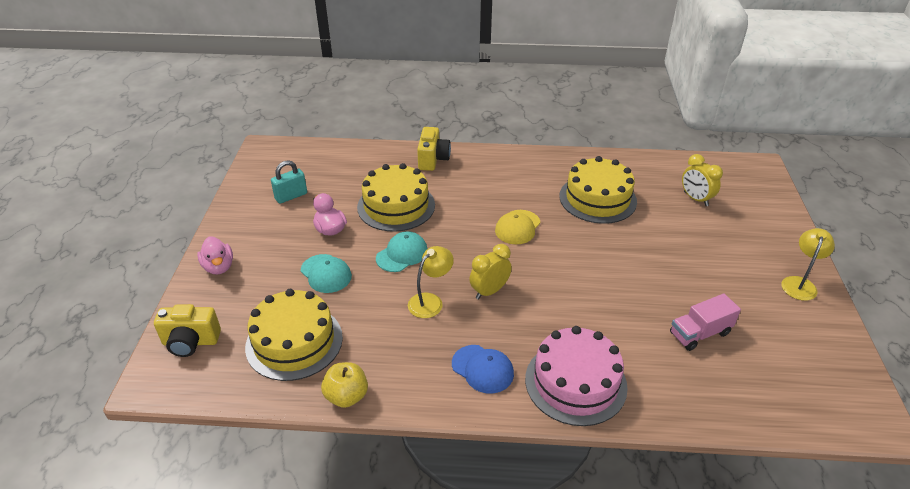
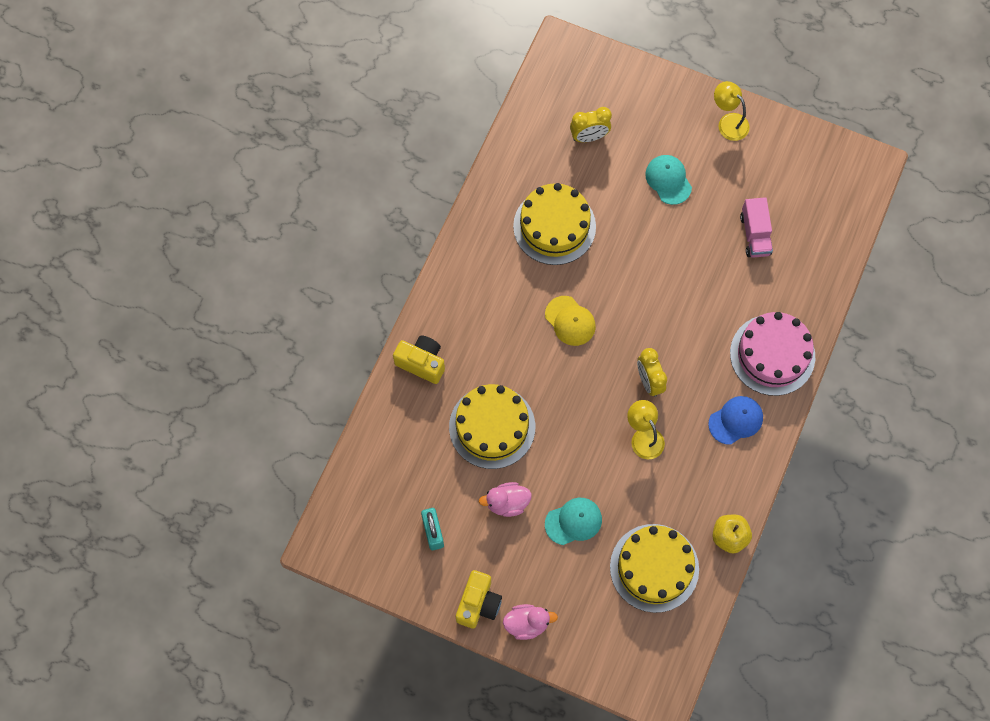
camera: 70 degrees left, 30 degrees up
yellow camera [154,304,221,357] -> yellow camera moved to [456,570,502,629]
turquoise cap [376,231,427,272] -> turquoise cap moved to [645,155,692,205]

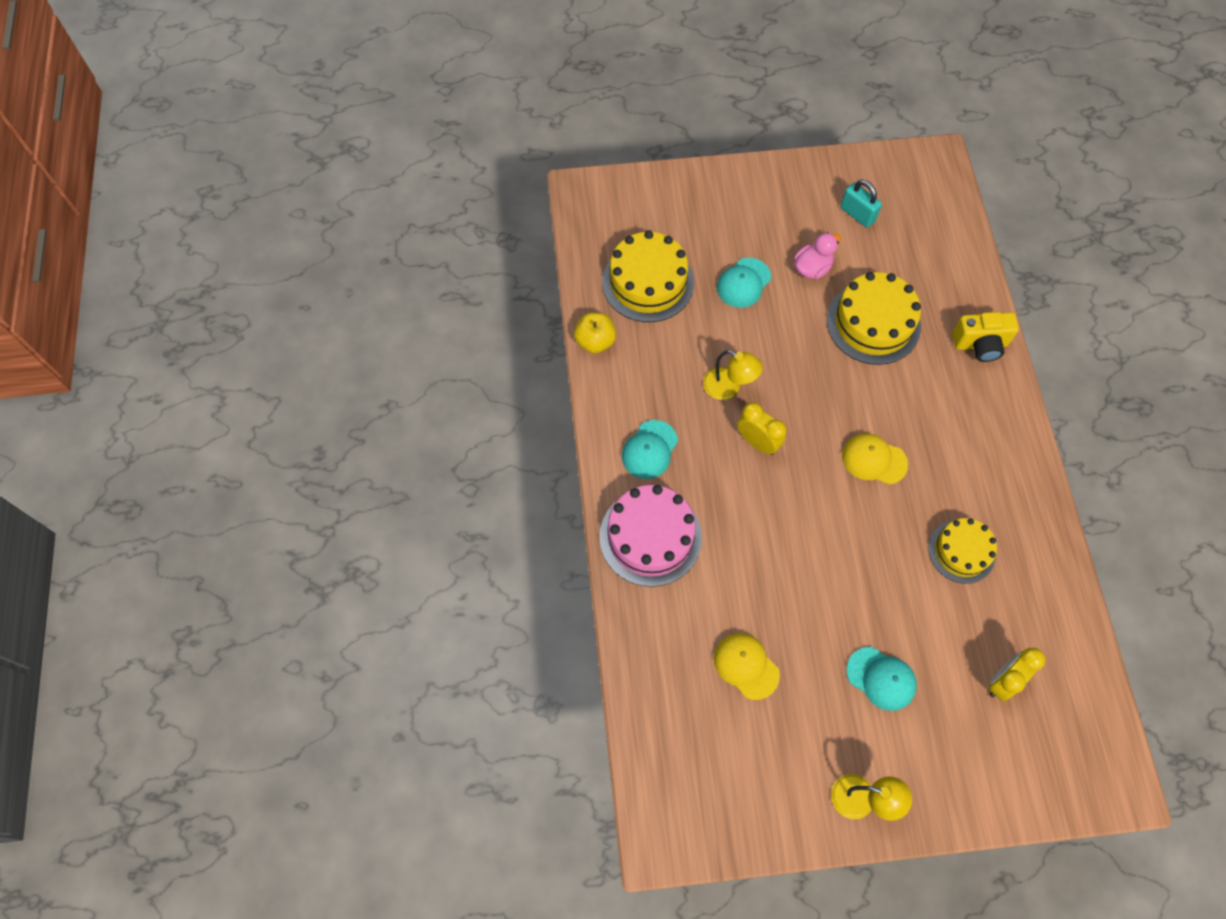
camera: 150 degrees right, 5 degrees down
yellow camera [456,570,502,629] -> none
pink duck [503,604,558,640] -> none
yellow cake [513,183,596,265] -> yellow cake [928,518,997,584], size x0.64
blue cap [708,396,763,445] -> turquoise cap [622,420,678,479]
pink truck [740,197,773,258] -> yellow cap [714,633,780,700]

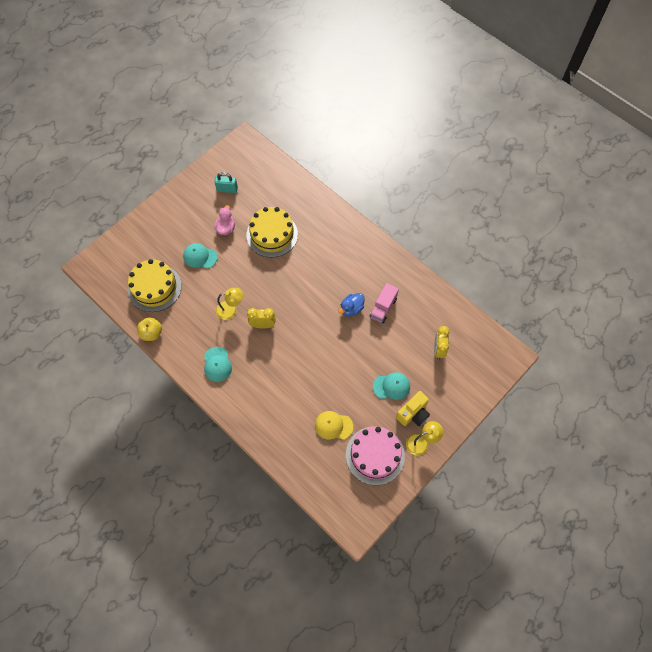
camera: 40 degrees left, 0 degrees up
pink cake [599,485,702,587] -> pink cake moved to [346,426,405,485]
turquoise cap [717,258,771,308] -> turquoise cap turned 105 degrees clockwise [183,243,218,268]
yellow cap [842,434,908,485] -> none
yellow cake [928,518,997,584] -> pink truck [369,283,399,323]
yellow camera [952,312,1019,362] -> yellow camera moved to [396,391,430,426]
none -> blue duck [338,293,365,317]

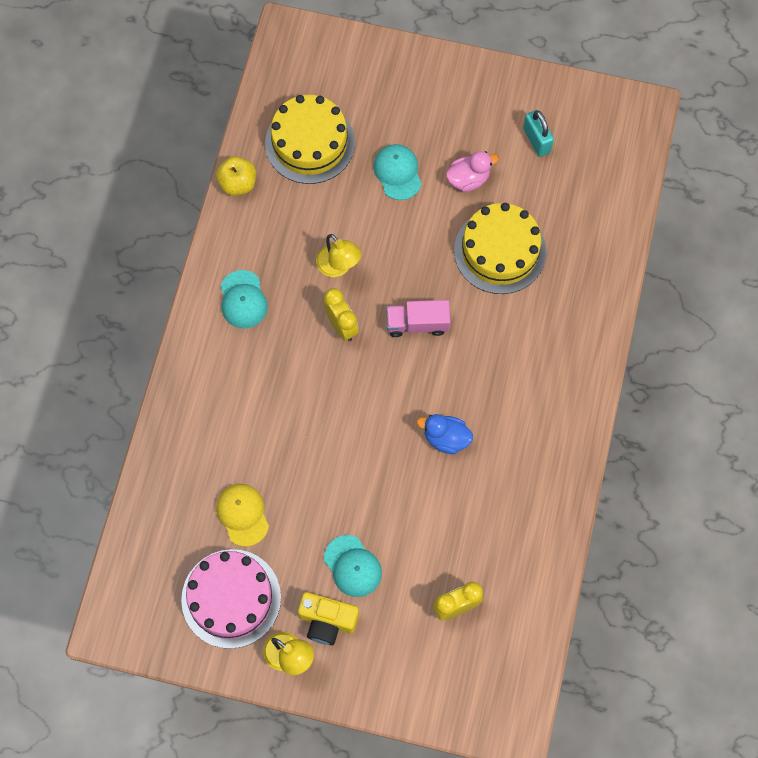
camera: 60 degrees right, 5 degrees up
turquoise cap [204,347,232,382] -> turquoise cap turned 60 degrees counterclockwise [221,270,268,328]
pink truck [369,283,399,323] -> pink truck moved to [386,300,450,337]

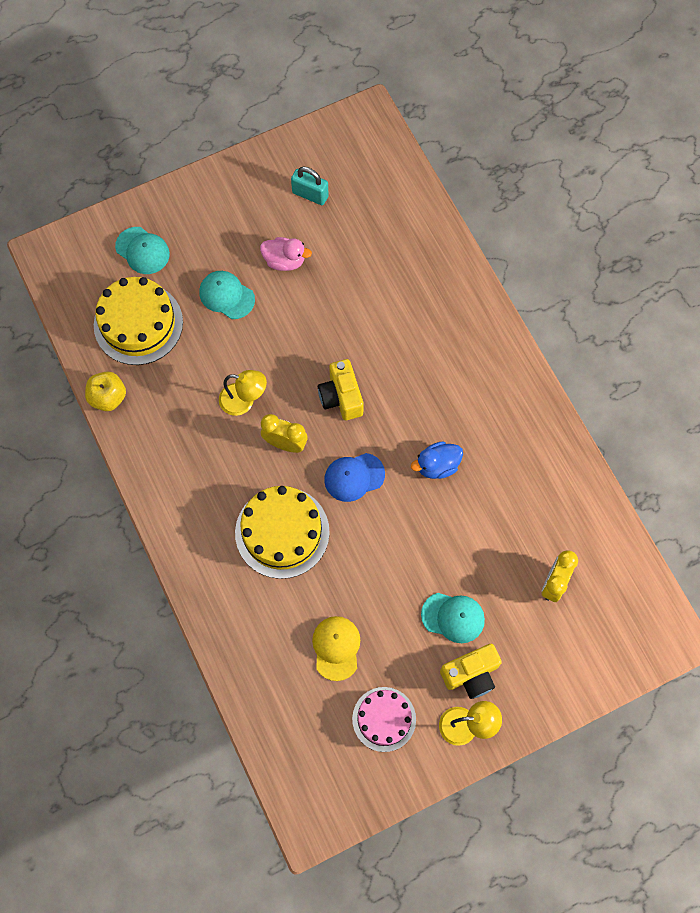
camera: 40 degrees left, 0 degrees up
pink cake [181,549,281,649] -> pink cake [352,687,416,752], size x0.64
yellow cap [216,484,269,547] -> yellow cap turned 60 degrees clockwise [312,616,360,681]
turquoise cap [221,270,268,328] -> turquoise cap moved to [115,227,170,274]
pink truck [386,300,450,337] -> yellow camera [318,359,364,420]
pink duck [446,151,499,192] -> pink duck turned 75 degrees clockwise [260,237,312,271]
yellow cake [454,203,546,294] -> yellow cake moved to [235,486,330,579]
none -> blue cap [324,453,385,502]

